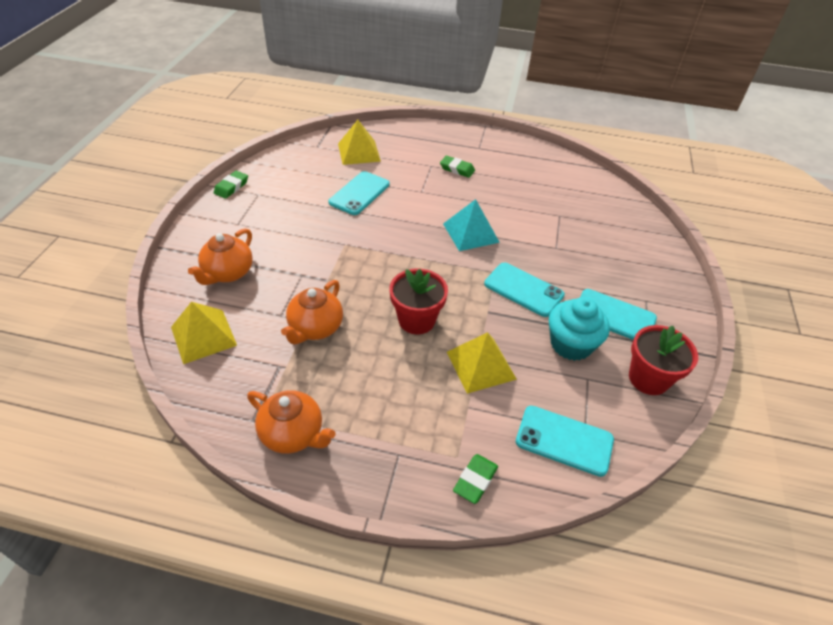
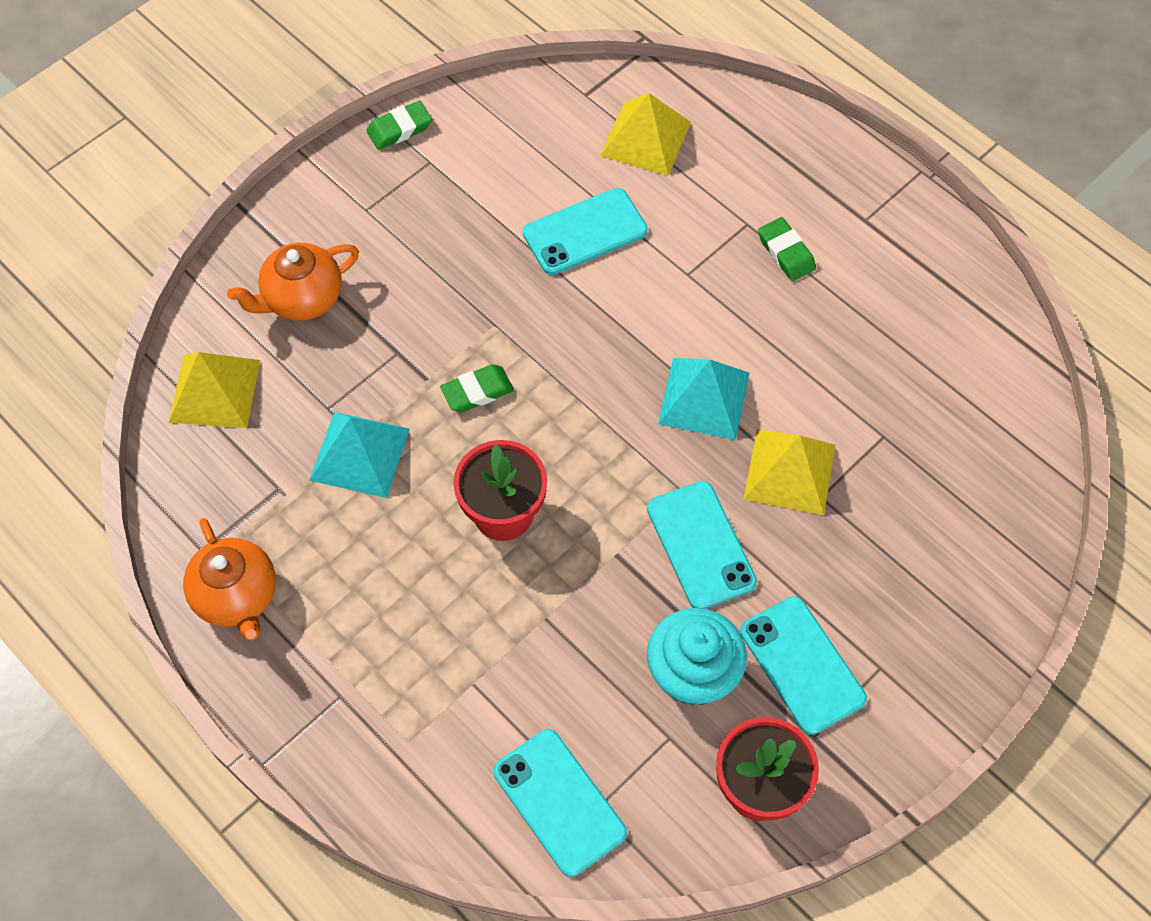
camera: 35 degrees right, 15 degrees up
orange teapot [281,280,343,344] -> turquoise pyramid [309,412,410,498]
yellow pyramid [447,332,517,394] -> yellow pyramid moved to [744,430,836,515]
green eraser [453,454,498,504] -> green eraser moved to [440,364,514,412]

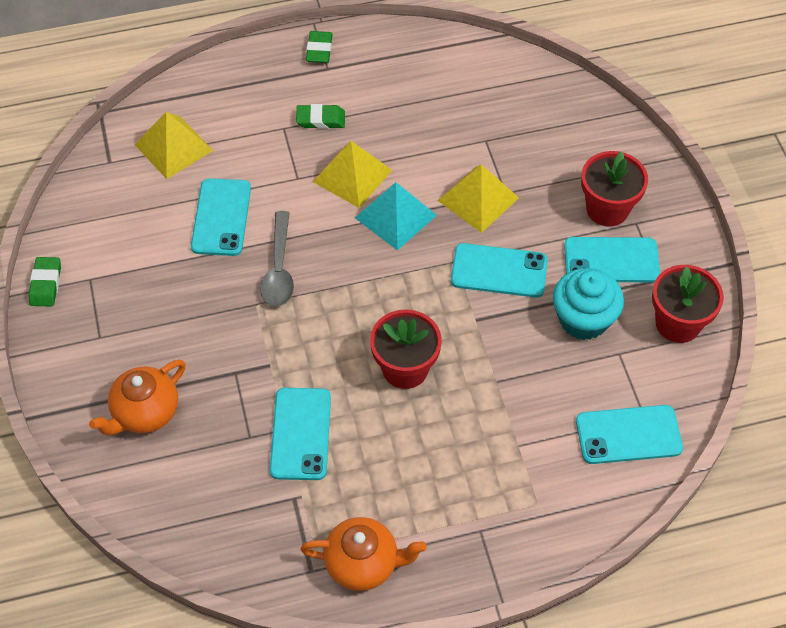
camera: 60 degrees left, 5 degrees down
yellow pyramid [169,352,260,428] -> yellow pyramid moved to [313,141,392,208]
orange teapot [227,243,359,321] -> orange teapot turned 45 degrees clockwise [89,360,186,435]
turquoise pyramid [309,412,410,498] -> turquoise phone [270,388,331,480]
green eraser [440,364,514,412] -> green eraser moved to [306,31,333,63]
none -> grey spoon [260,211,294,307]
none -> red flower pot [581,151,648,227]

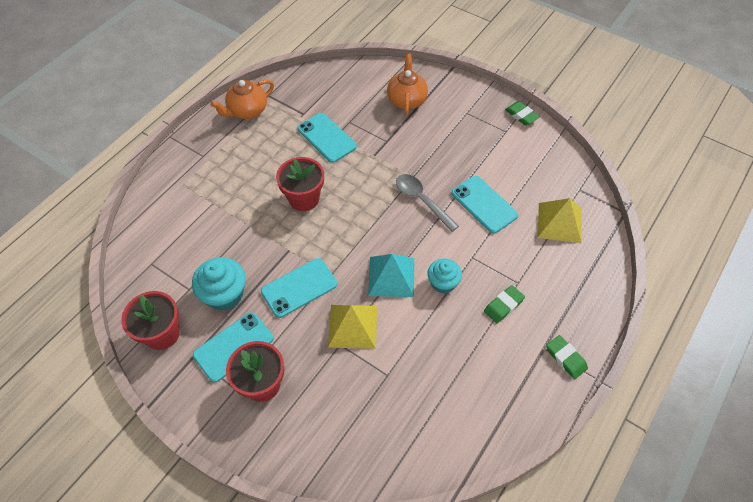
camera: 140 degrees right, 0 degrees up
yellow pyramid [313,141,392,208] -> turquoise cupcake [427,259,462,294]
turquoise phone [576,405,683,464] -> none

